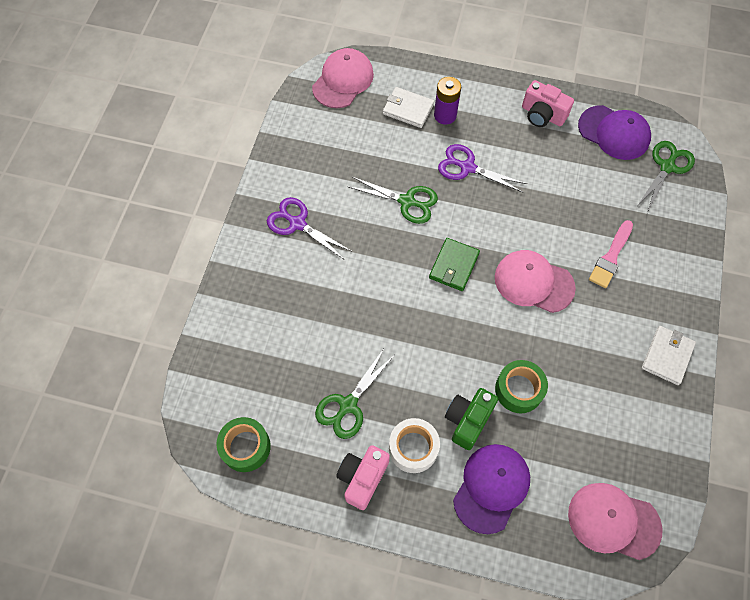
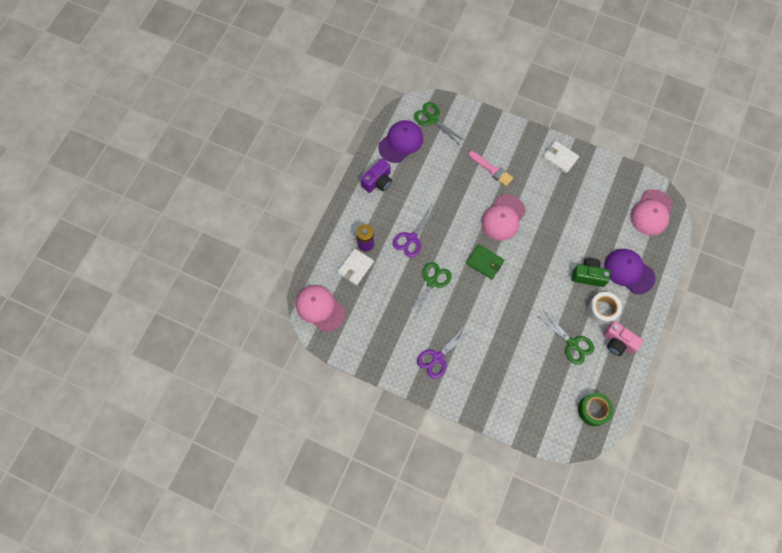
camera: 80 degrees left, 5 degrees up
green camera [445,388,498,450] -> green camera turned 150 degrees clockwise [572,258,610,287]
green tape [495,360,548,413] -> none
pink camera [522,80,574,127] -> purple camera [361,158,392,193]

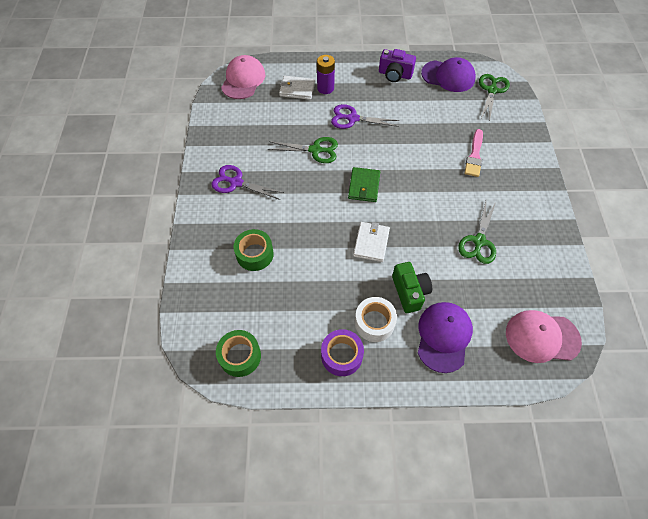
camera: 65 degrees right, 10 degrees down
pink cap [481,195,526,241] -> none
green scissors [538,310,594,365] -> green scissors moved to [458,201,496,264]
white wallet [542,141,579,174] -> white wallet moved to [353,222,390,262]
pink camera [603,321,643,356] -> purple tape [321,329,364,376]
none -> green tape [233,229,274,271]

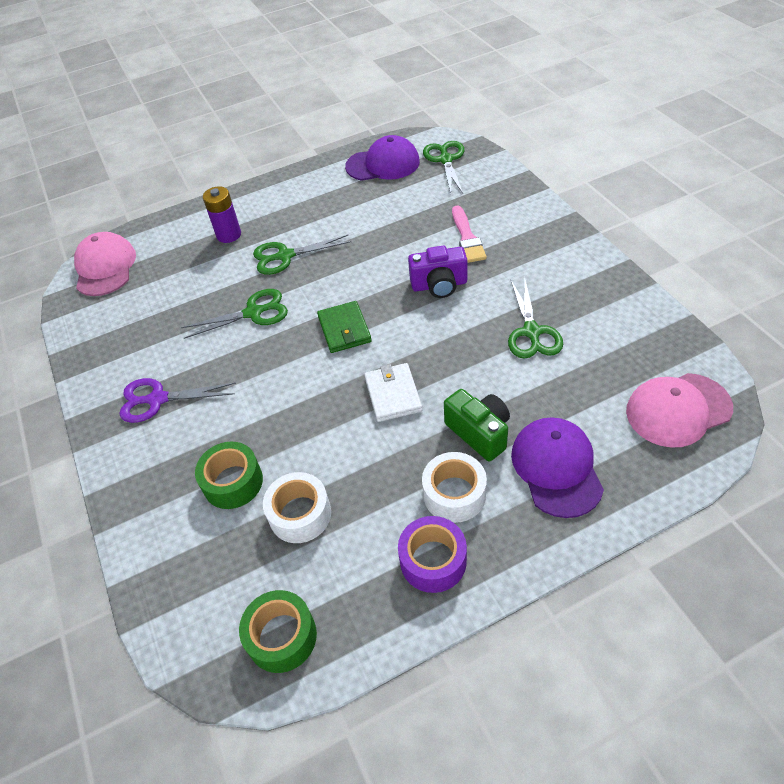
camera: 20 degrees left, 10 degrees down
white wallet [279,76,315,100] -> none
purple scissors [331,104,399,129] -> green scissors [253,235,351,275]
purple camera [379,49,416,82] -> purple camera moved to [408,246,467,298]
none -> white tape [263,472,331,543]

